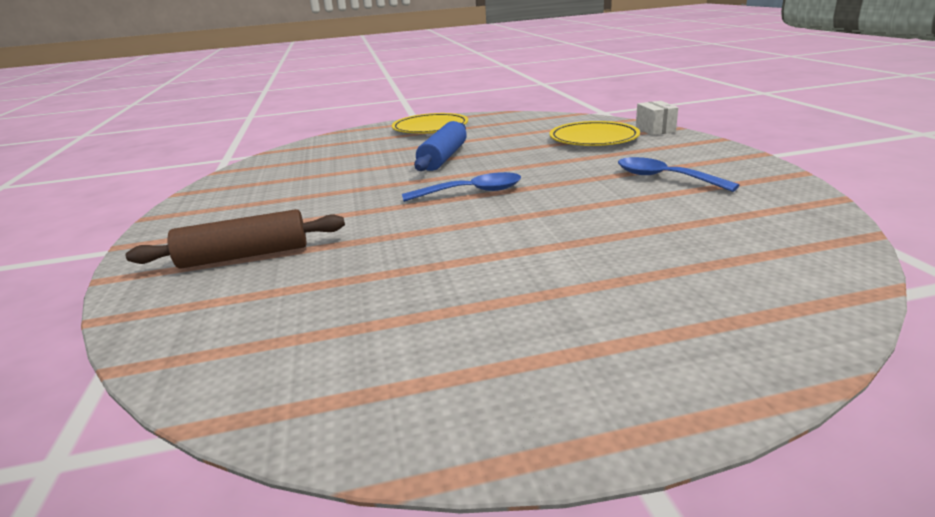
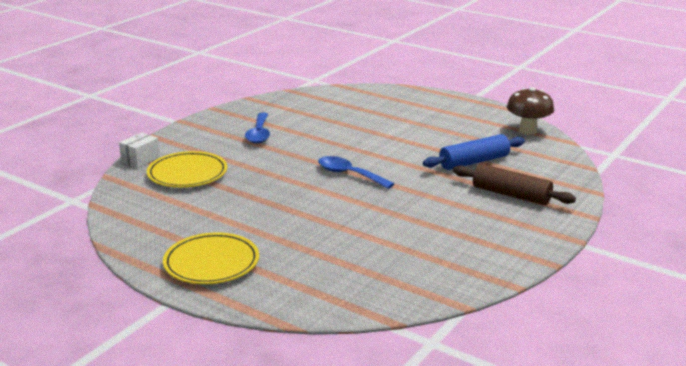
camera: 135 degrees left, 0 degrees up
blue rolling pin [414,121,467,171] -> blue rolling pin moved to [423,134,525,170]
none -> brown mushroom [507,87,554,135]

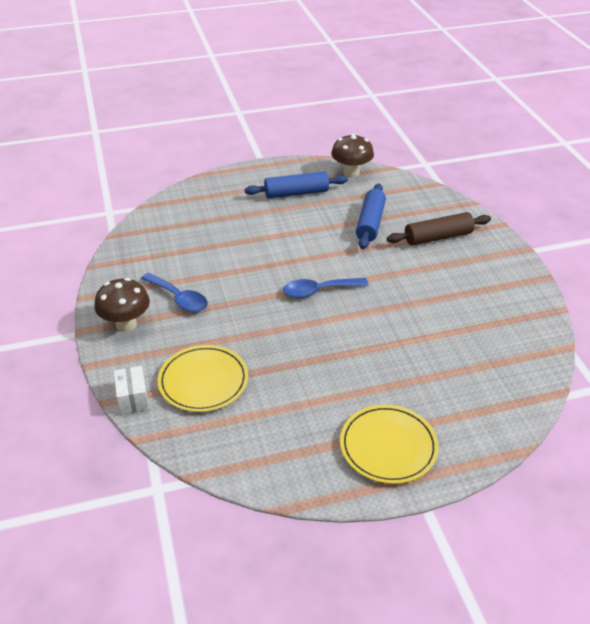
camera: 50 degrees left, 15 degrees up
none -> brown mushroom [94,278,150,332]
none -> blue rolling pin [245,171,348,198]

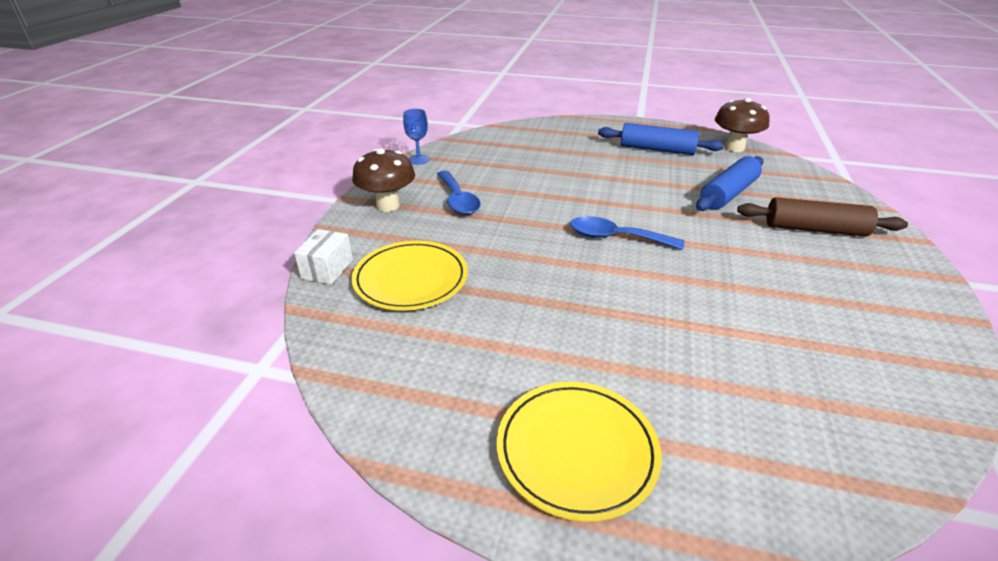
camera: 30 degrees right, 5 degrees down
none -> blue goblet [403,109,430,165]

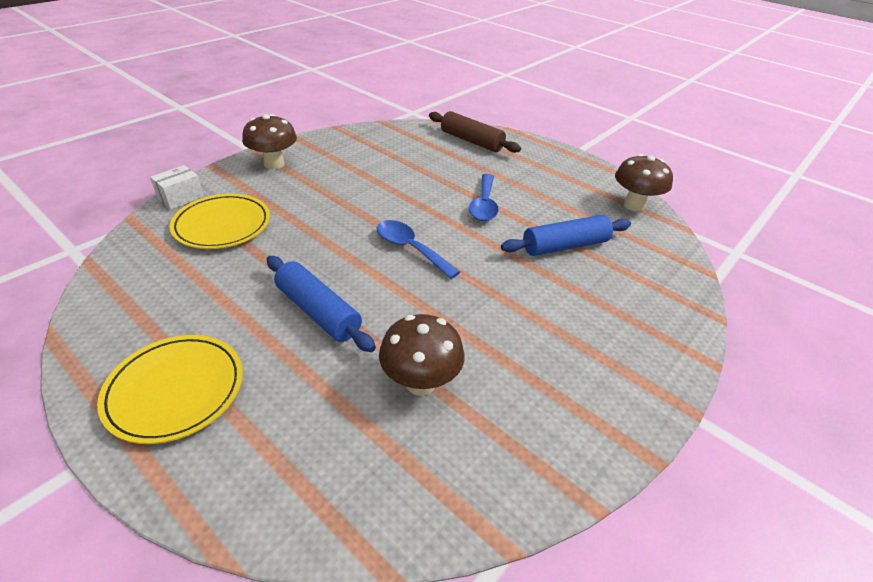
camera: 25 degrees right, 5 degrees up
blue goblet [403,109,430,165] -> none
blue spoon [437,171,481,215] -> blue spoon moved to [469,174,499,221]
blue rolling pin [598,123,724,155] -> blue rolling pin moved to [267,256,376,352]
brown rolling pin [737,197,908,236] -> brown rolling pin moved to [429,111,521,153]
none -> brown mushroom [379,314,464,396]

